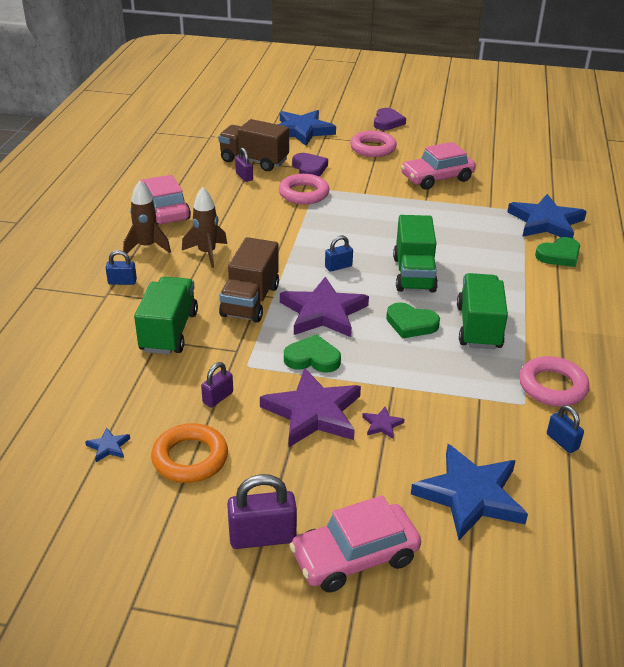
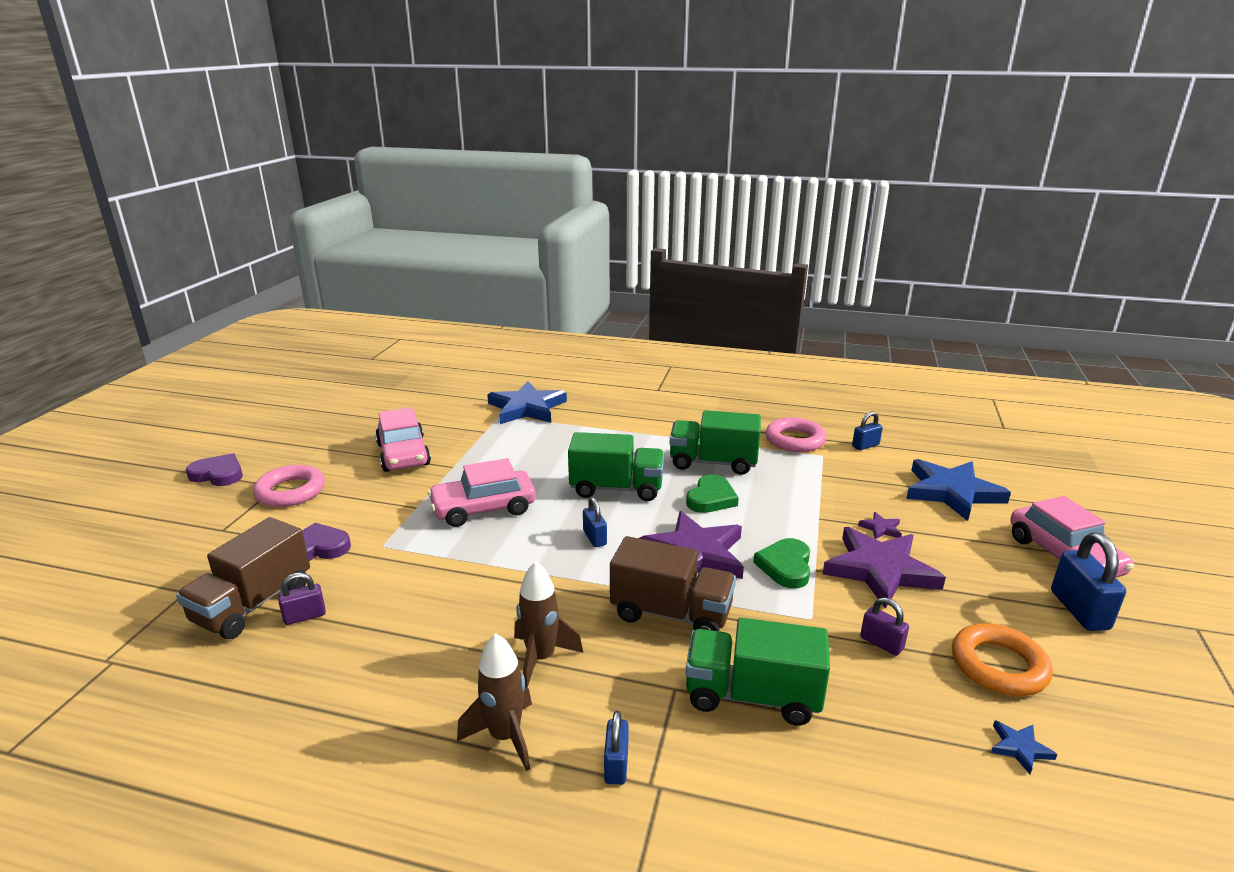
camera: 85 degrees left, 10 degrees down
pink car [140,175,191,225] -> pink car moved to [428,458,536,527]
purple padlock [227,474,297,549] -> blue padlock [1051,533,1126,631]
blue star [277,110,336,146] -> none
pink ring [279,174,329,204] -> none
green heart [535,237,580,267] -> none

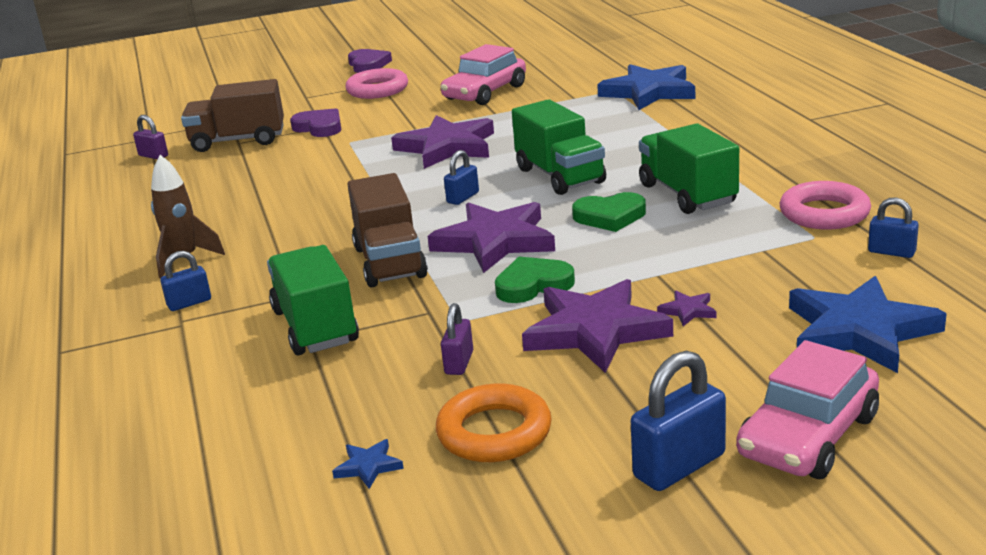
camera: 60 degrees right, 0 degrees up
purple padlock [278,573,326,625] -> purple padlock moved to [133,115,168,159]
pink car [428,458,536,527] -> purple star [391,115,494,169]
brown rocket [514,561,583,688] -> none

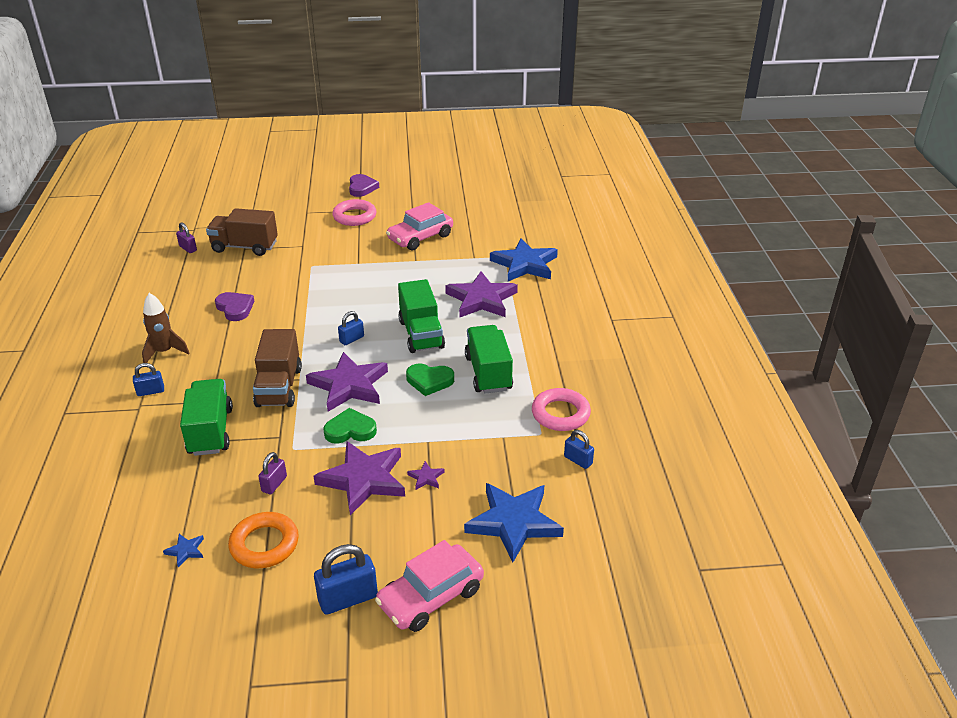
camera: 10 degrees right, 10 degrees up
purple heart [290,108,341,137] -> purple heart moved to [215,292,254,321]
purple star [391,115,494,169] -> purple star moved to [445,271,518,318]

